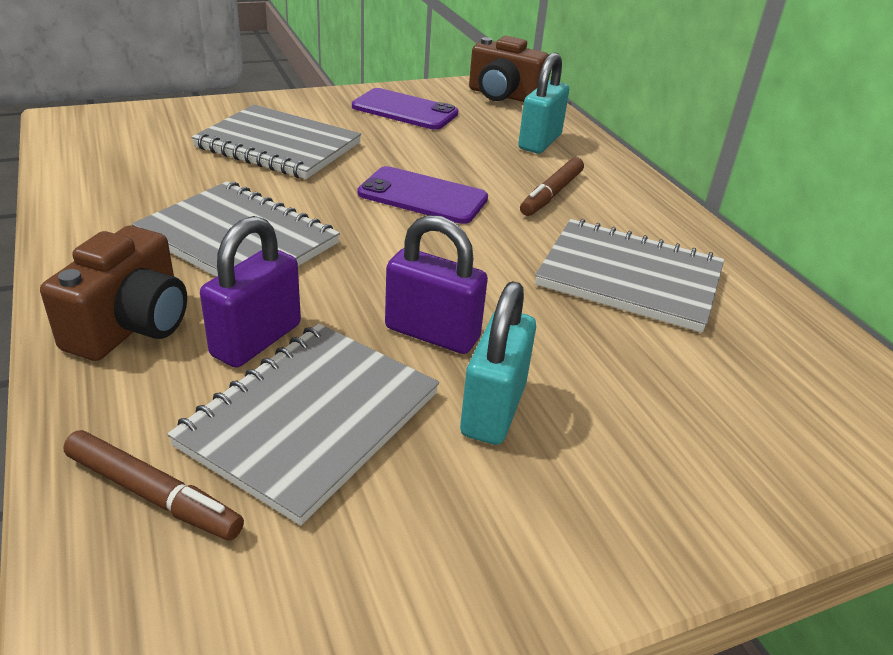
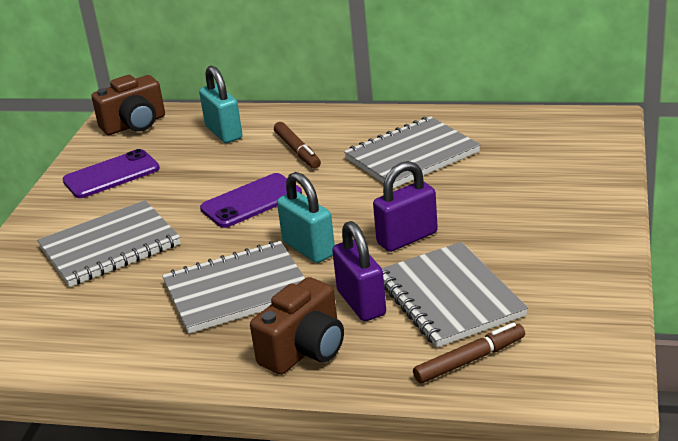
camera: 50 degrees left, 5 degrees down
brown camera [40,226,187,361] -> brown camera turned 75 degrees clockwise [250,277,344,375]
turquoise padlock [460,281,536,445] -> turquoise padlock moved to [277,172,335,263]

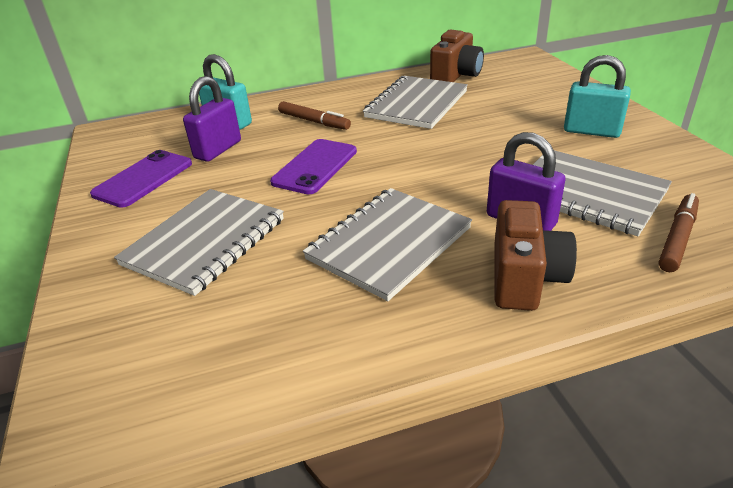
camera: 30 degrees left, 5 degrees up
brown camera [91,75,165,135] -> brown camera moved to [430,30,484,82]
turquoise padlock [277,172,335,263] -> turquoise padlock moved to [564,55,631,138]
purple padlock [373,161,438,252] -> purple padlock moved to [183,76,241,162]

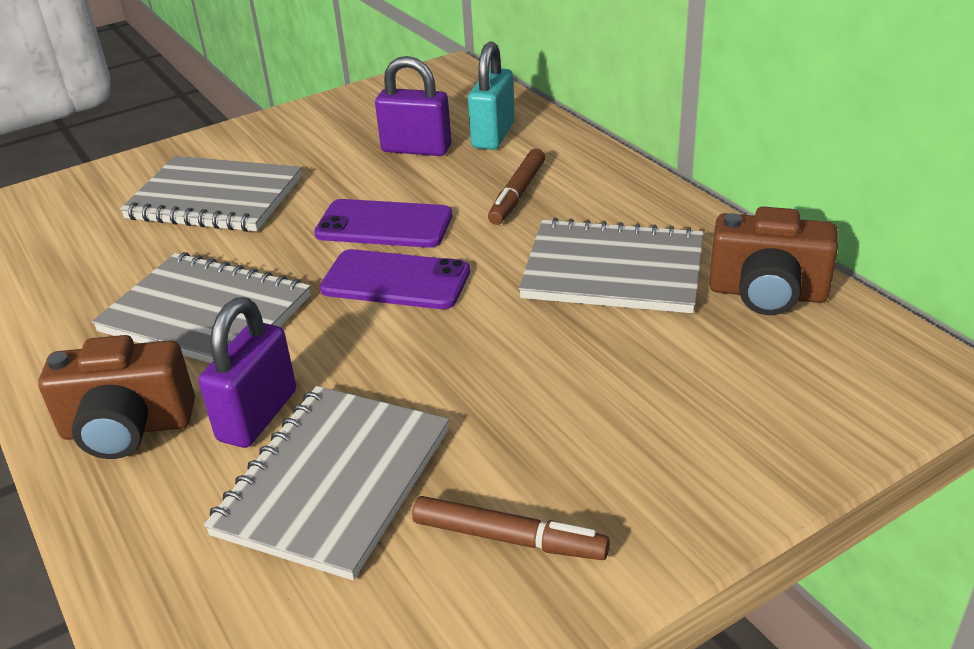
camera: 75 degrees right, 0 degrees up
purple phone [90,150,192,208] -> purple phone moved to [320,249,470,309]
turquoise padlock [564,55,631,138] -> none
brown marker [659,193,699,272] -> brown marker moved to [412,496,610,560]

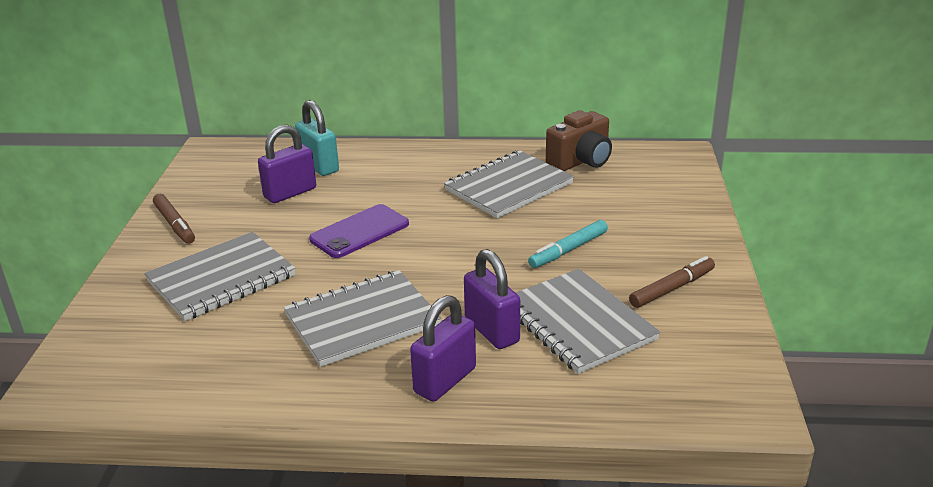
camera: 55 degrees left, 5 degrees down
brown camera [38,335,195,459] -> purple padlock [410,295,476,402]
purple phone [320,249,470,309] -> none
brown marker [488,148,545,225] -> brown marker moved to [153,194,195,244]
none -> turquoise marker [528,220,608,268]

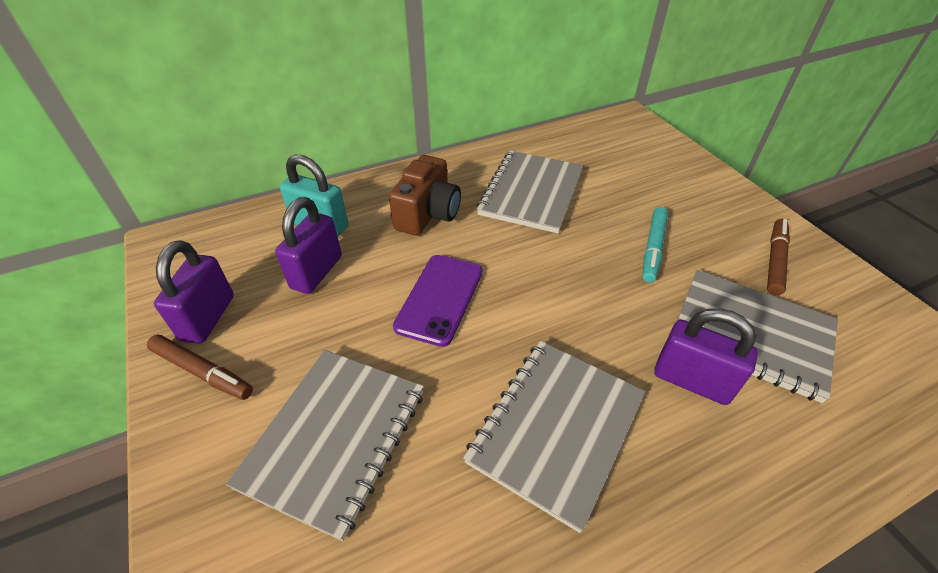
camera: 30 degrees left, 15 degrees up
purple padlock [410,295,476,402] -> purple padlock moved to [154,240,234,344]
brown camera [546,110,612,171] -> brown camera moved to [389,155,461,236]

